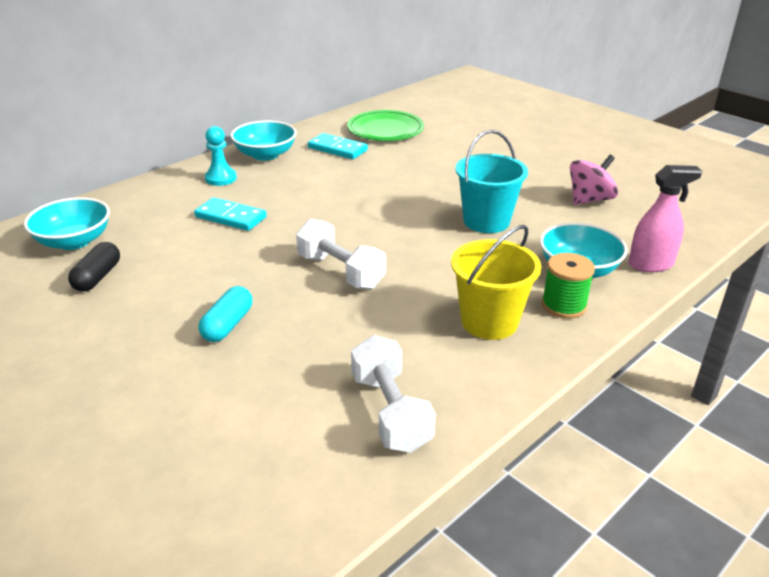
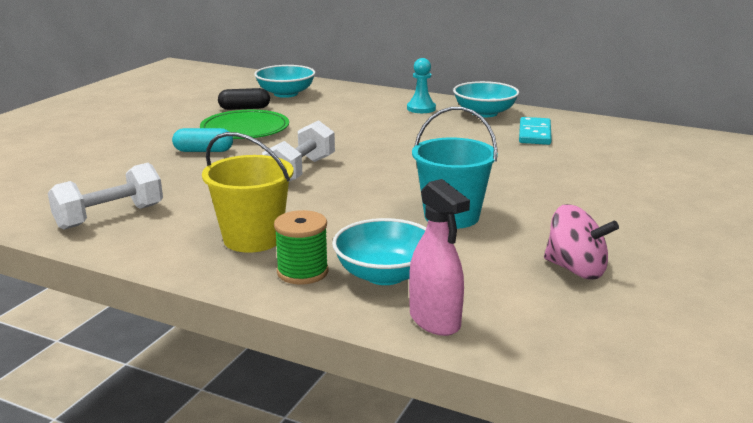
camera: 70 degrees right, 10 degrees down
turquoise domino [194,197,267,231] -> none
green plate [347,110,424,141] -> green plate moved to [200,110,289,139]

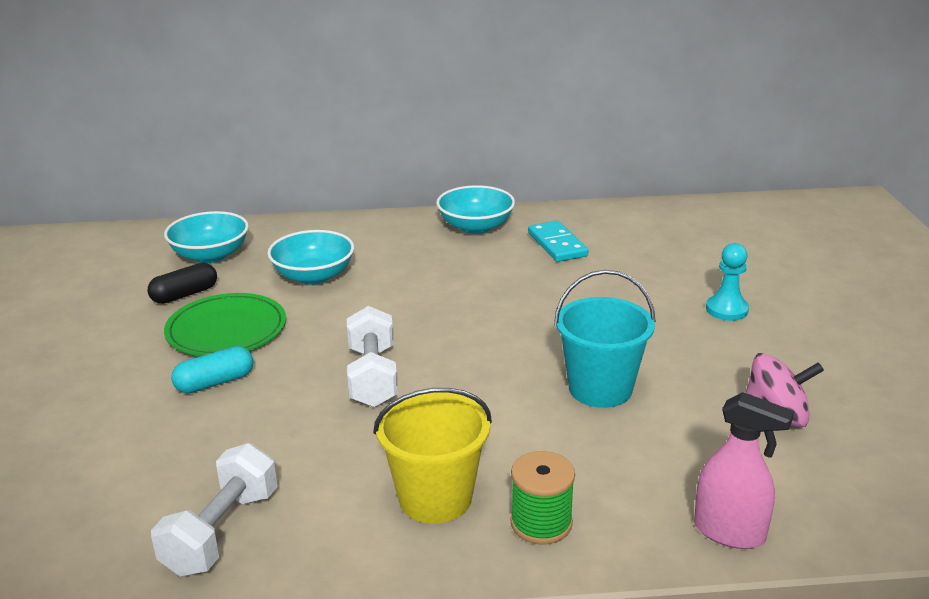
camera: 30 degrees left, 5 degrees up
turquoise bowl [332,218,426,285] -> turquoise bowl moved to [267,230,354,285]
turquoise pawn [407,58,436,113] -> turquoise pawn moved to [706,243,749,321]

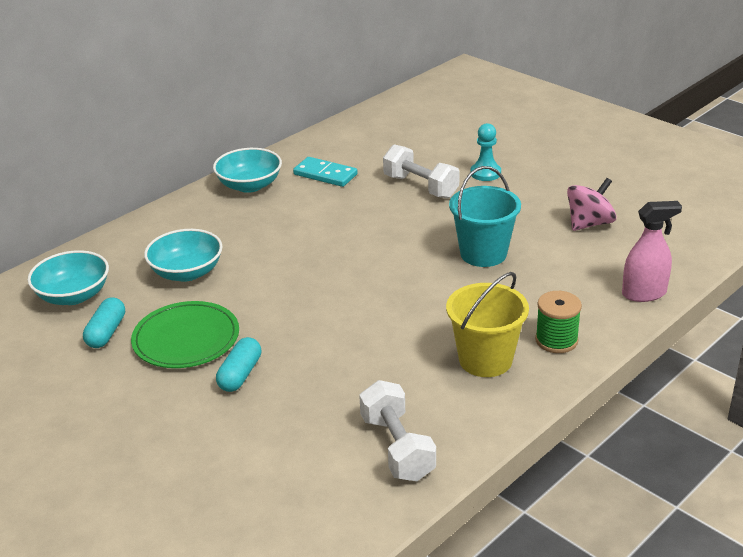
camera: 40 degrees left, 5 degrees up
black capsule [148,263,217,304] -> turquoise capsule [83,297,125,348]
white dumbbell [347,306,398,407] -> white dumbbell moved to [383,144,460,198]

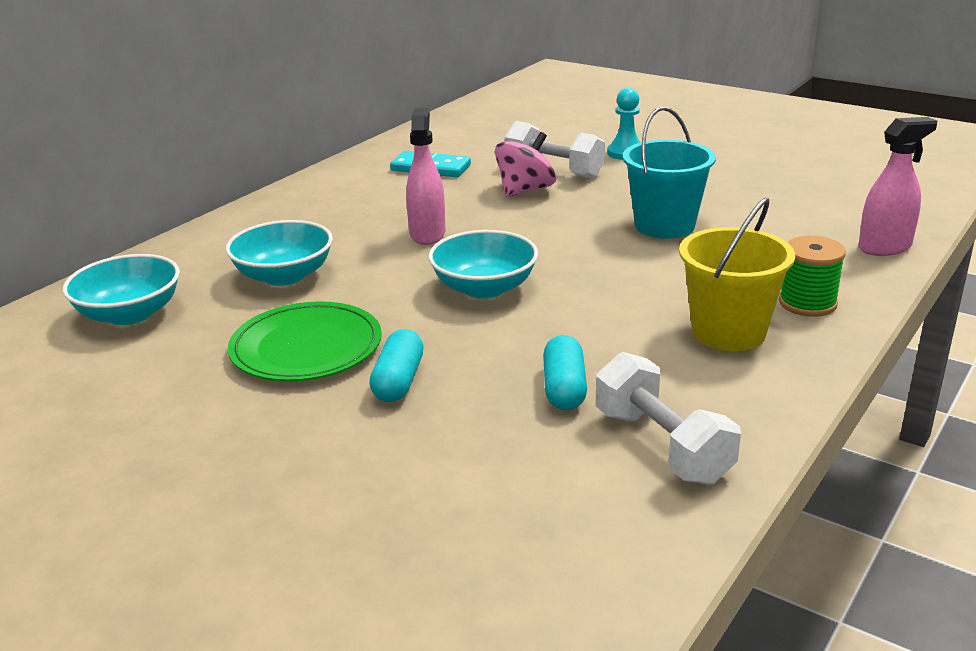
camera: 10 degrees left, 5 degrees down
turquoise capsule [83,297,125,348] -> turquoise capsule moved to [543,335,587,410]
turquoise bowl [213,148,282,193] -> turquoise bowl moved to [428,230,538,299]
pink spinning top [567,178,617,231] -> pink spinning top moved to [495,132,556,197]
none -> pink spray bottle [406,108,446,245]

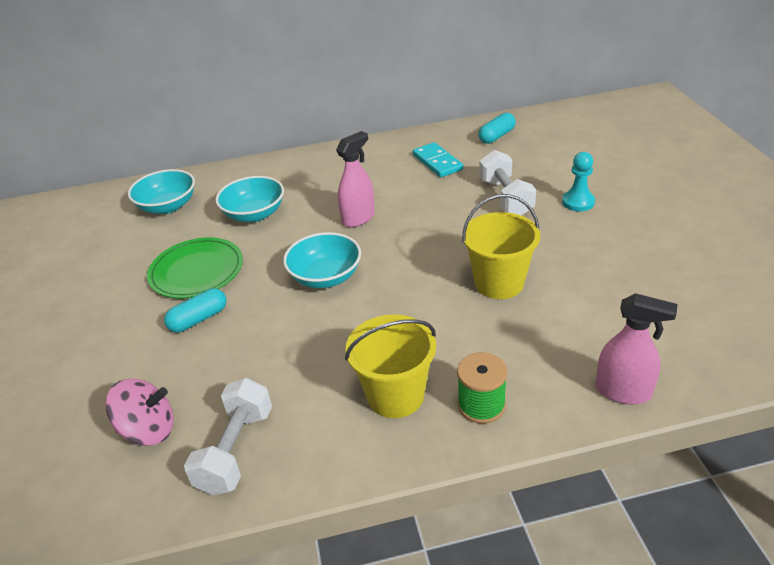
camera: 45 degrees right, 10 degrees up
pink spinning top [495,132,556,197] -> pink spinning top moved to [105,379,174,446]
turquoise capsule [543,335,587,410] -> turquoise capsule moved to [478,113,516,144]
turquoise bucket [623,106,716,239] -> yellow bucket [462,194,540,299]

